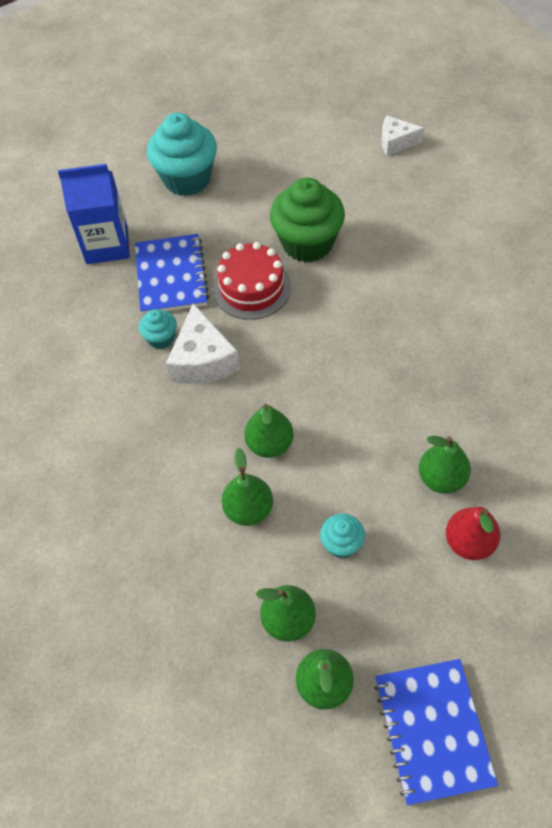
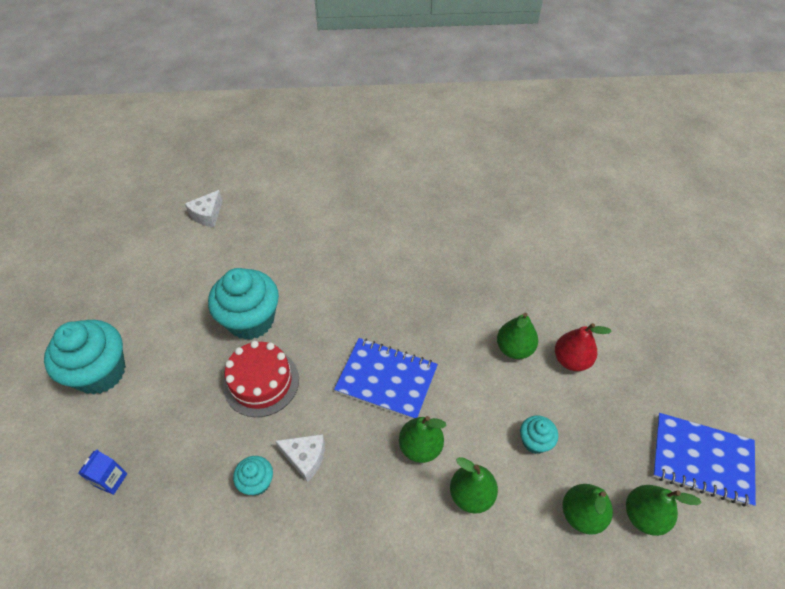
camera: 65 degrees left, 5 degrees down
blue carton [58,164,130,264] -> blue carton [78,449,128,495], size x0.48
blue notebook [135,234,209,315] -> blue notebook moved to [334,338,438,419]
white cheese [166,303,240,384] -> white cheese [275,434,325,482], size x0.64
green cupcake [270,178,345,263] -> turquoise cupcake [208,268,279,340]

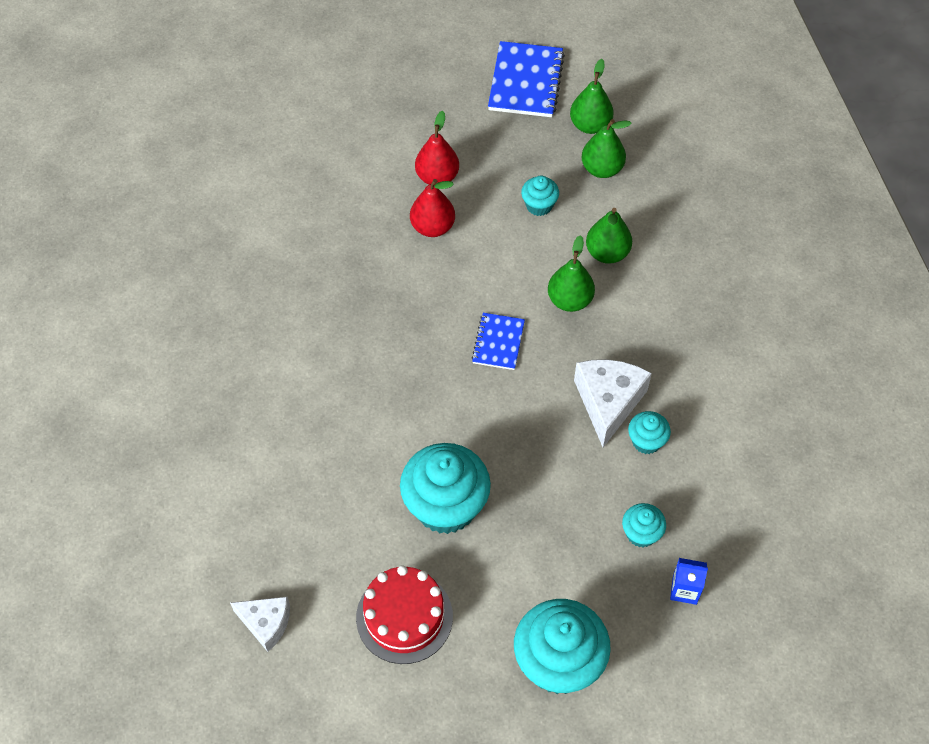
camera: 100 degrees left, 5 degrees up
red cake [223,341,299,417] -> red cake moved to [356,565,453,664]
white cheese [275,434,325,482] -> white cheese [574,359,652,447], size x1.56
blue notebook [334,338,438,419] -> blue notebook [471,313,525,370], size x0.59
green pear [497,313,538,359] -> red pear [410,179,455,237]
none -> turquoise cupcake [622,503,666,547]

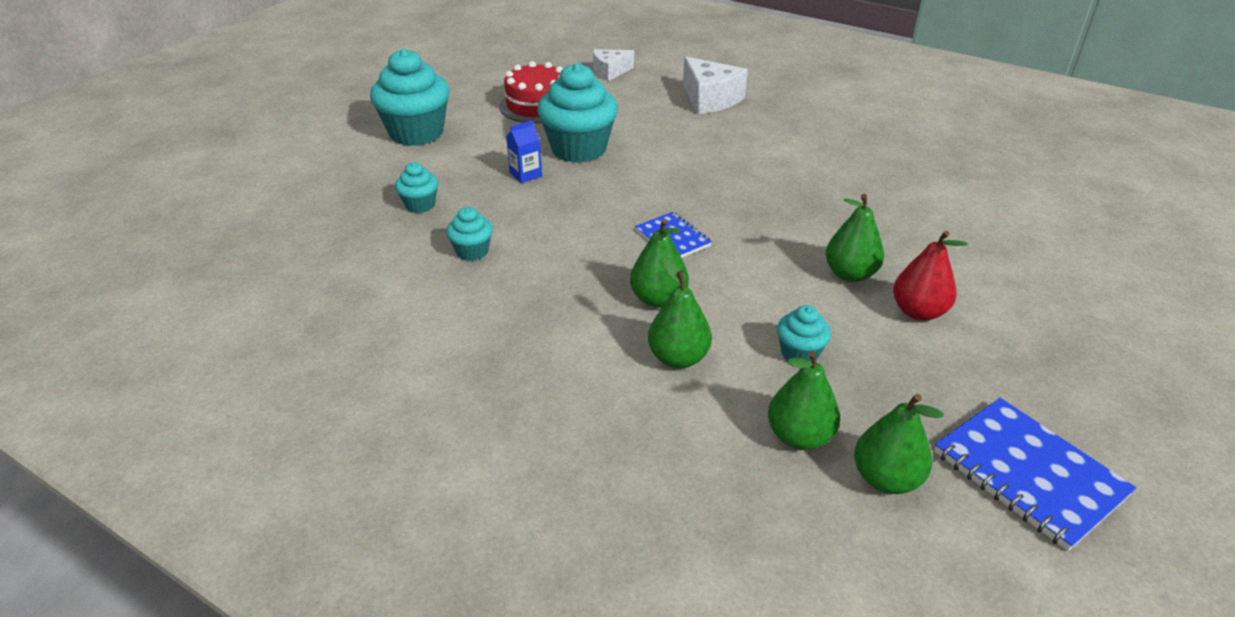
camera: 135 degrees right, 20 degrees down
red pear [410,179,455,237] -> green pear [825,194,884,282]
white cheese [574,359,652,447] -> white cheese moved to [683,57,748,114]
blue carton [670,558,708,605] -> blue carton moved to [506,120,542,183]

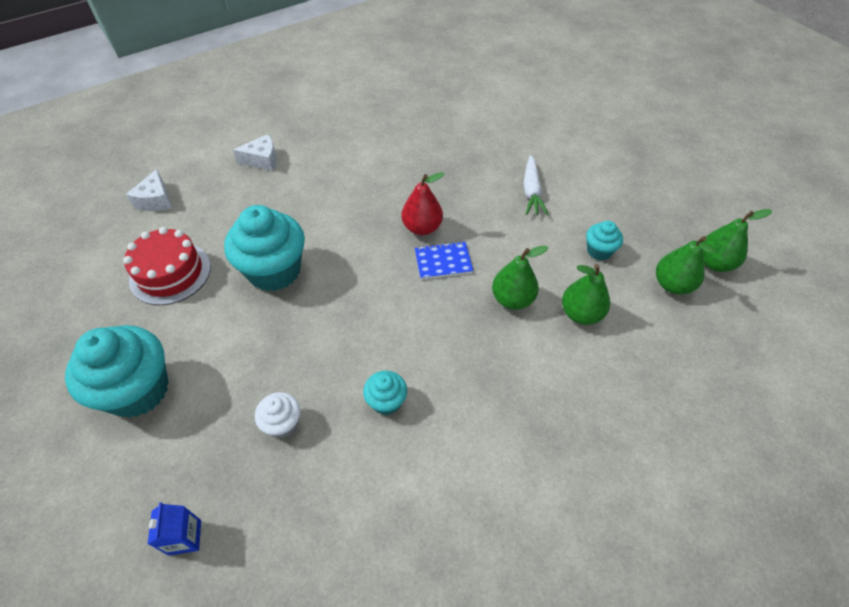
camera: 65 degrees left, 15 degrees up
turquoise cupcake [395,162,438,213] -> white cupcake [255,392,301,438]
blue carton [506,120,542,183] -> blue carton moved to [148,502,201,556]
white cheese [683,57,748,114] -> white cheese [233,134,277,171], size x0.64
green pear [825,194,884,282] -> white carrot [524,155,548,215]
red pear [893,231,968,321] -> red pear moved to [401,172,444,235]
blue notebook [934,398,1136,551] -> none

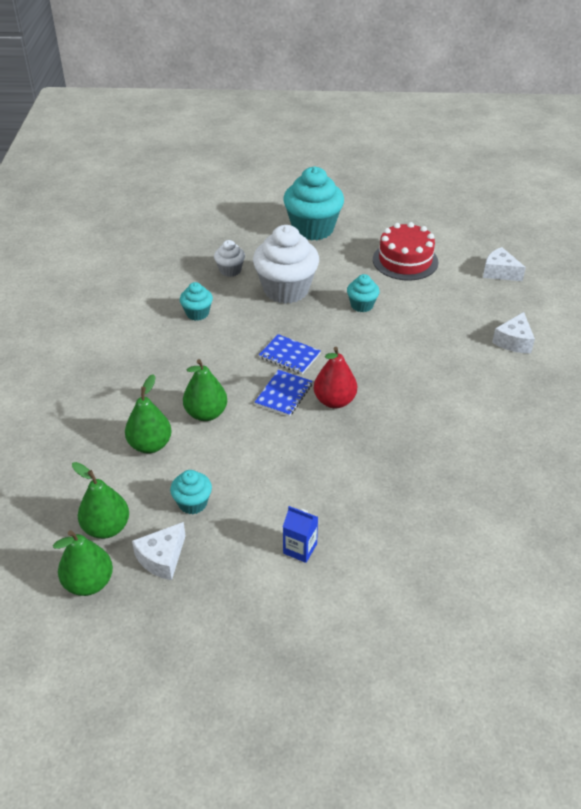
camera: 125 degrees right, 10 degrees down
blue carton [148,502,201,556] -> blue carton moved to [283,506,318,563]
turquoise cupcake [224,205,305,291] -> turquoise cupcake [347,274,380,312], size x0.49
white carrot [524,155,548,215] -> none
none -> white cheese [132,522,186,580]
none -> white cupcake [253,225,319,304]
none -> blue notebook [259,334,321,374]

